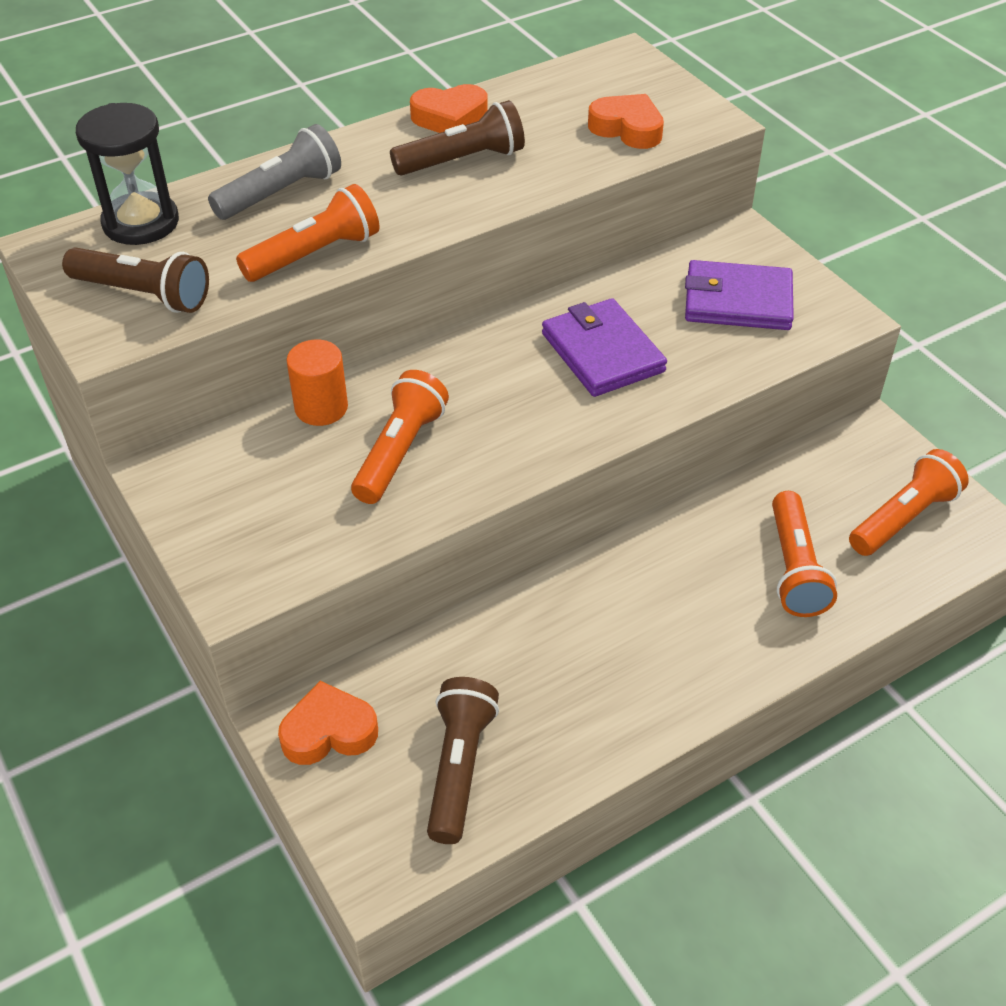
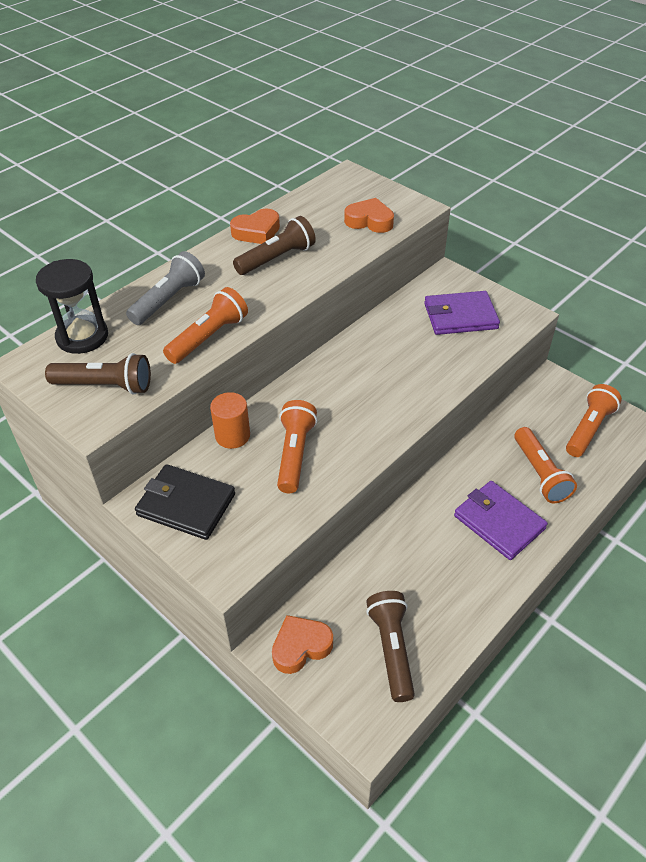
camera: 15 degrees left, 0 degrees up
purple wallet [542,298,667,397] -> purple wallet moved to [454,481,548,560]
none -> black wallet [135,464,235,540]

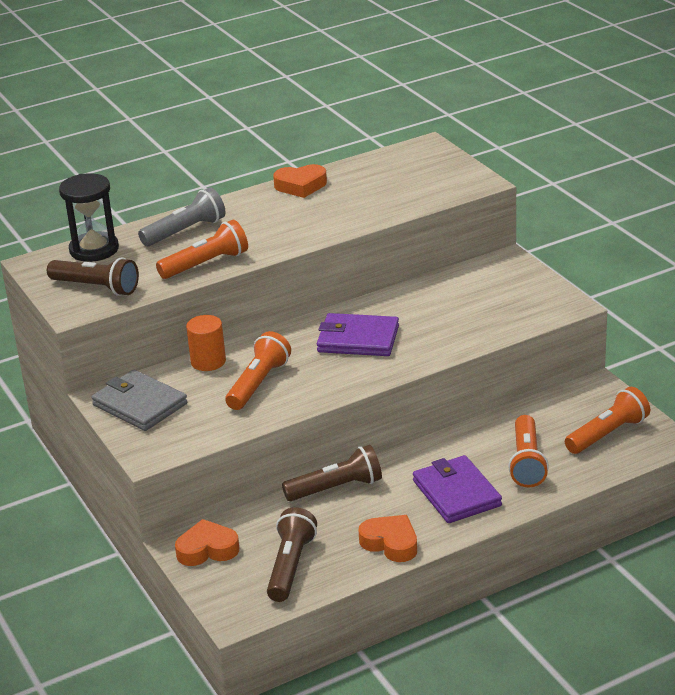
camera: 20 degrees right, 15 degrees down
black wallet [135,464,235,540] -> grey wallet [91,370,187,431]
brown flashlight [233,216,316,275] -> brown flashlight moved to [282,445,382,501]
orange heart [344,198,394,233] -> orange heart moved to [359,515,417,562]
purple wallet [424,291,500,335] -> purple wallet moved to [317,313,399,356]

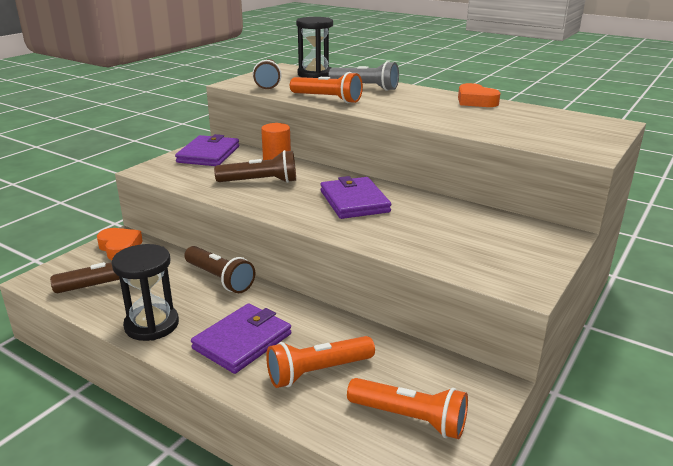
camera: 60 degrees right, 5 degrees down
grey wallet [91,370,187,431] -> purple wallet [175,134,239,166]
orange flashlight [225,331,291,410] -> brown flashlight [214,150,296,183]
orange heart [359,515,417,562] -> black hourglass [112,244,179,341]

